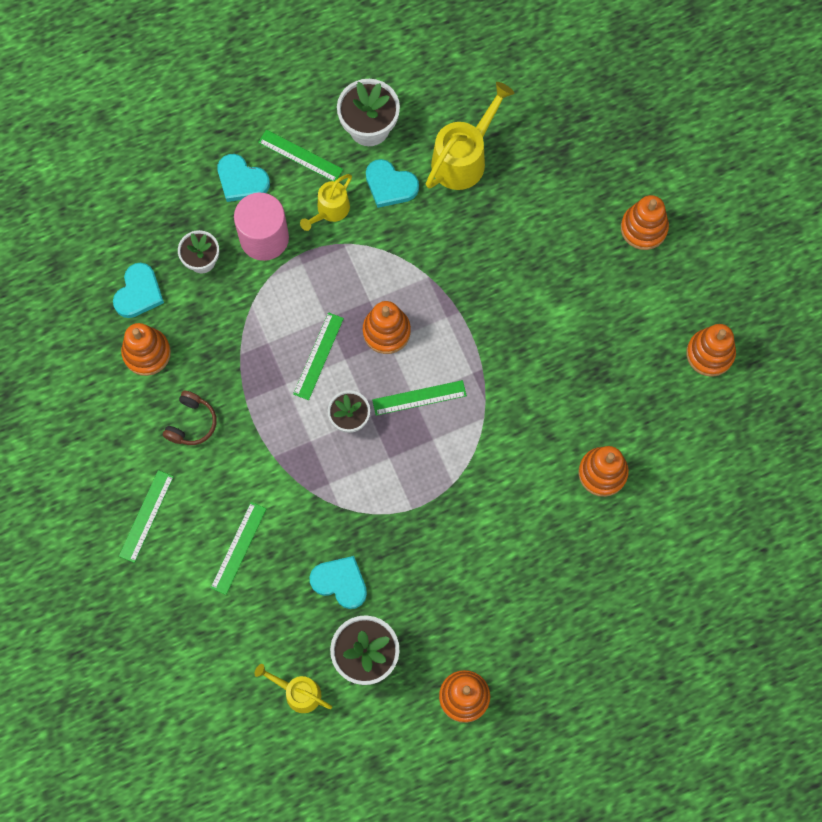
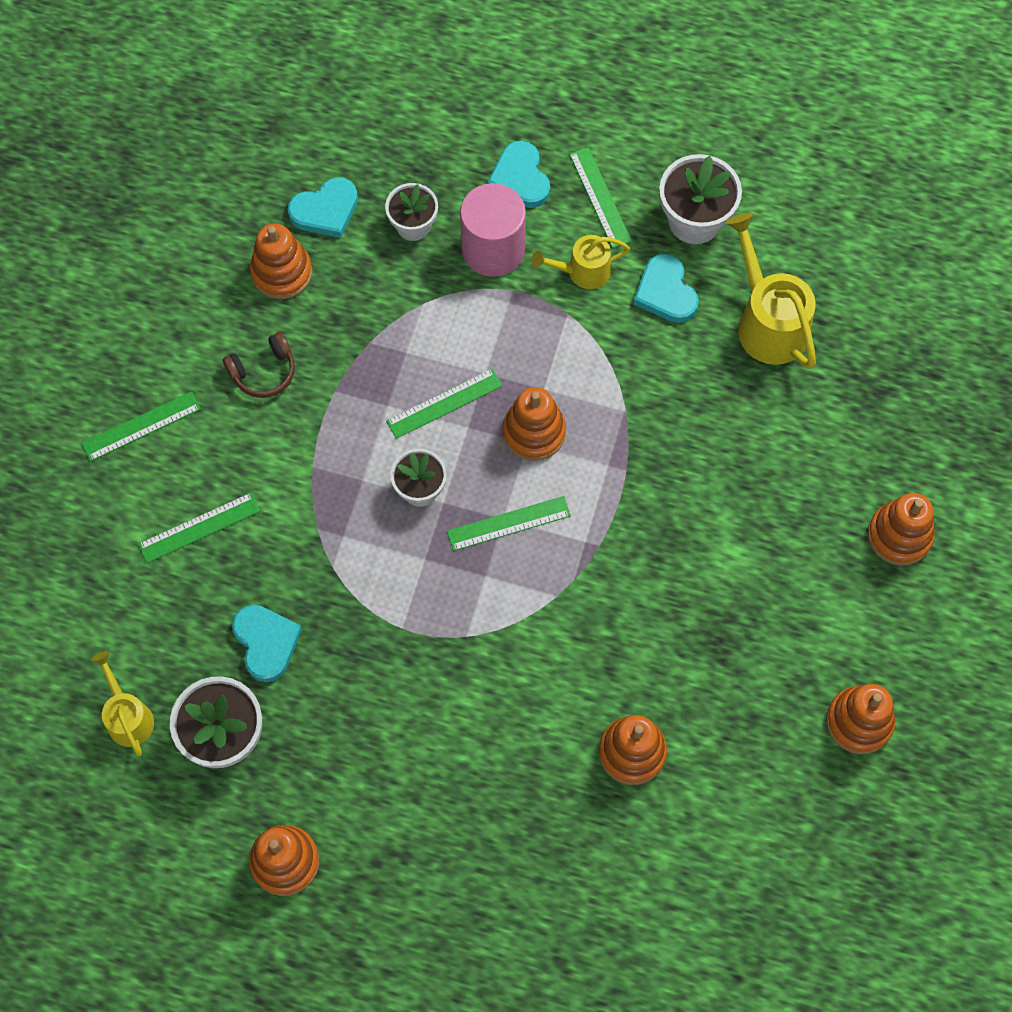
camera: 40 degrees right, 5 degrees down
green ruler [372,380,467,416] -> green ruler turned 45 degrees counterclockwise [447,496,571,551]
yellow watering can [426,82,514,190] -> yellow watering can turned 105 degrees counterclockwise [726,213,816,369]

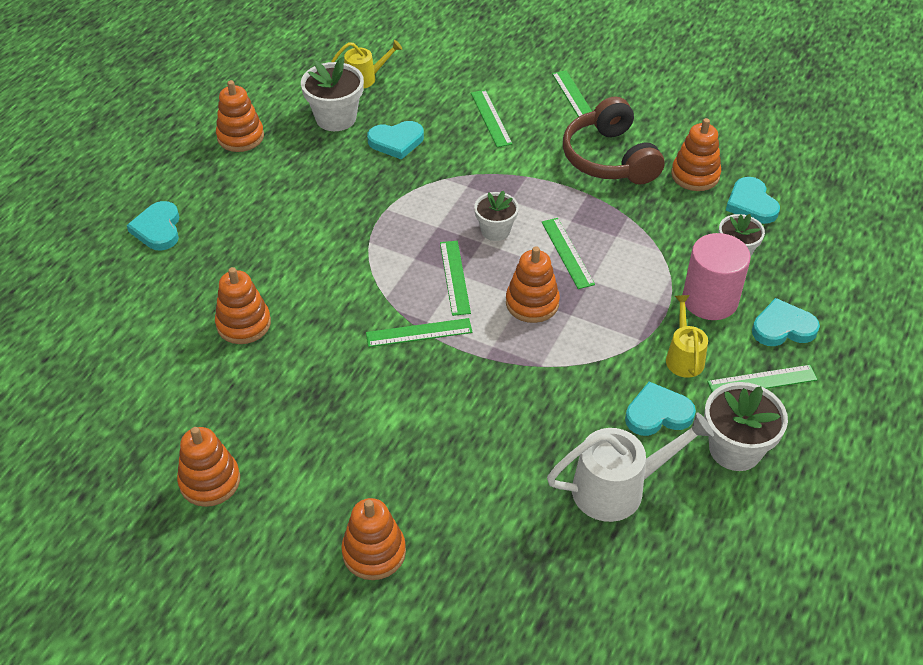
camera: 100 degrees right, 20 degrees down
brown headphones [223,332,295,398] -> brown headphones [563,96,665,185], size x1.91
yellow watering can [726,213,816,369] -> white watering can [547,412,714,522]
none -> turquoise heart [127,201,179,251]
none -> green ruler [366,318,473,347]

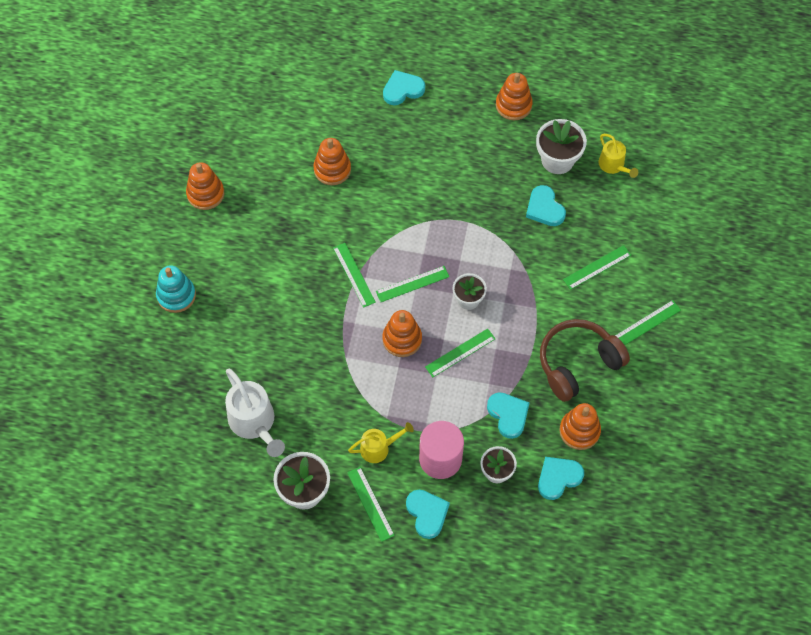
camera: 75 degrees right, 15 degrees up
orange stacking toy [341,498,406,580] -> turquoise stacking toy [156,266,196,313]
turquoise heart [625,382,696,436] -> turquoise heart moved to [487,392,529,439]

